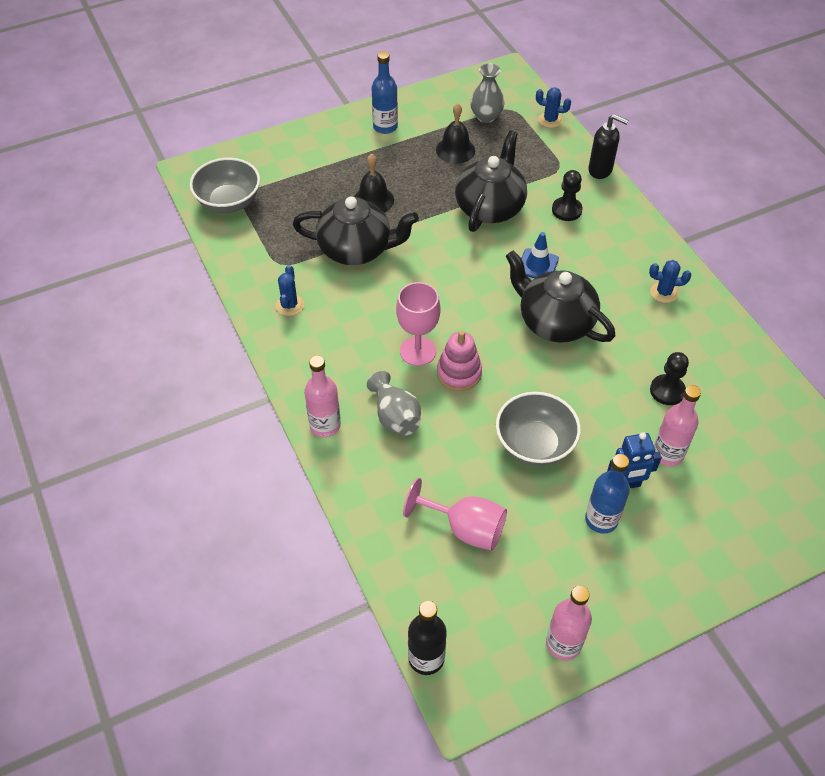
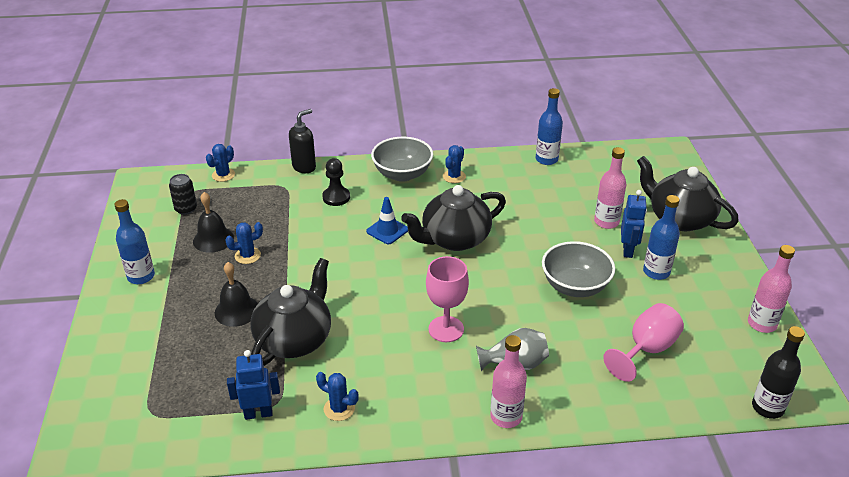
camera: 70 degrees left, 15 degrees down
grey bowl [190,158,260,213] -> grey bowl moved to [371,137,433,182]
pink stacking toy [437,330,482,391] -> none
black teapot [455,130,527,232] -> black teapot moved to [637,156,739,231]
grey vase [470,63,505,123] -> black can [169,174,197,215]
black pawn [650,352,689,405] -> none
none -> blue cactus [225,222,263,264]
none -> blue robot [227,350,280,420]
none -> blue bottle [536,88,563,165]

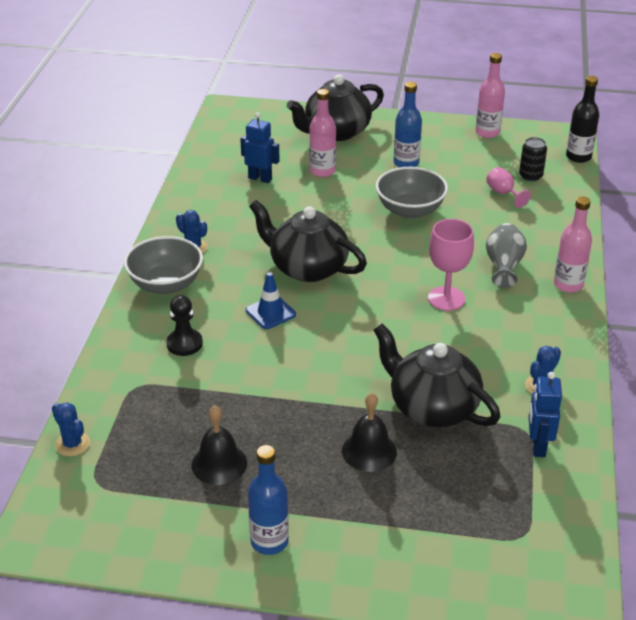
camera: 75 degrees left, 0 degrees up
black can [169,174,197,215] -> black can moved to [519,137,547,181]
blue cactus [225,222,263,264] -> none
black soap dispenser [289,109,316,173] -> none
black teapot [401,185,506,251] -> black teapot turned 135 degrees clockwise [249,200,367,282]
blue bottle [536,88,563,165] -> none
pink goblet [603,303,684,382] -> pink goblet [486,167,531,208], size x0.60
blue robot [621,190,647,258] -> blue robot moved to [240,112,280,183]

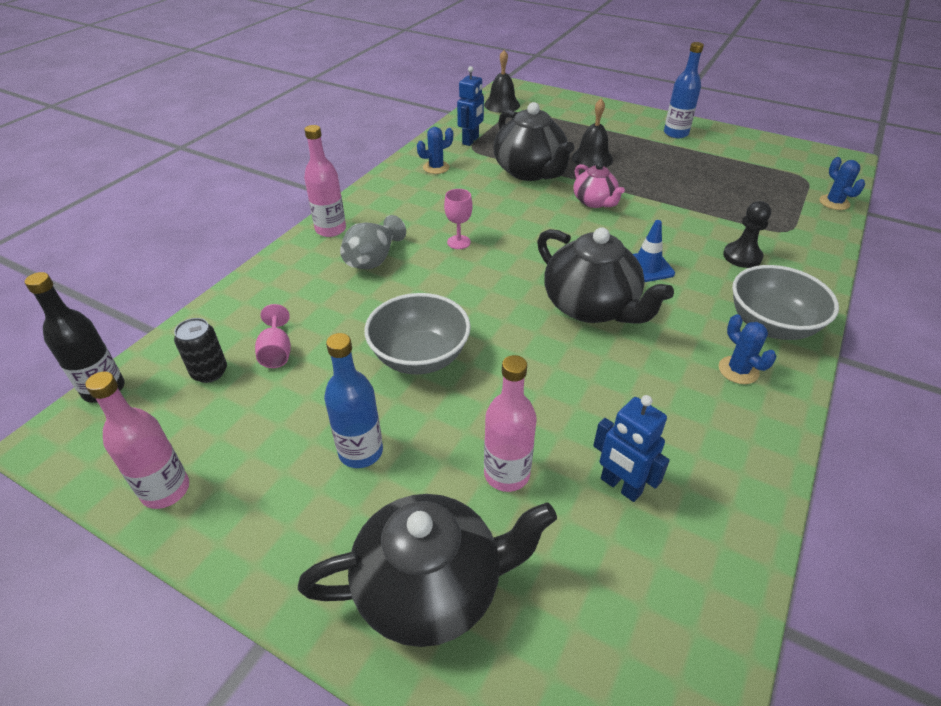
camera: 160 degrees left, 5 degrees up
black bell [192,405,247,485] -> black bell moved to [484,50,520,113]
pink goblet [428,219,474,311] -> pink goblet [444,189,473,249], size x0.60
none -> pink teapot [574,162,625,208]

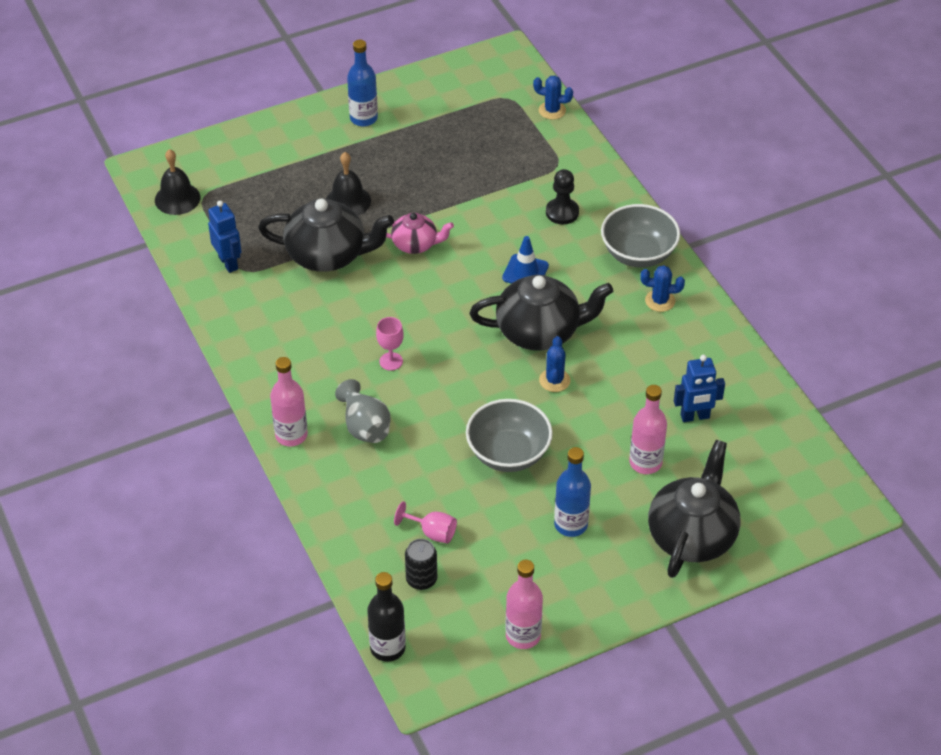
camera: 55 degrees left, 5 degrees up
blue cactus [417,127,453,174] -> blue cactus moved to [539,336,571,392]

